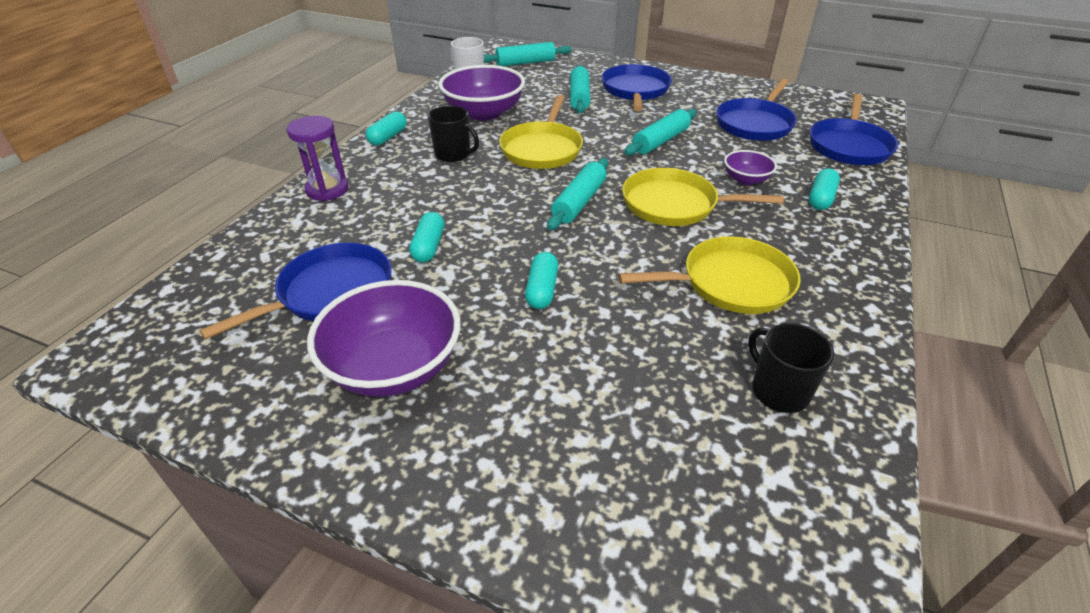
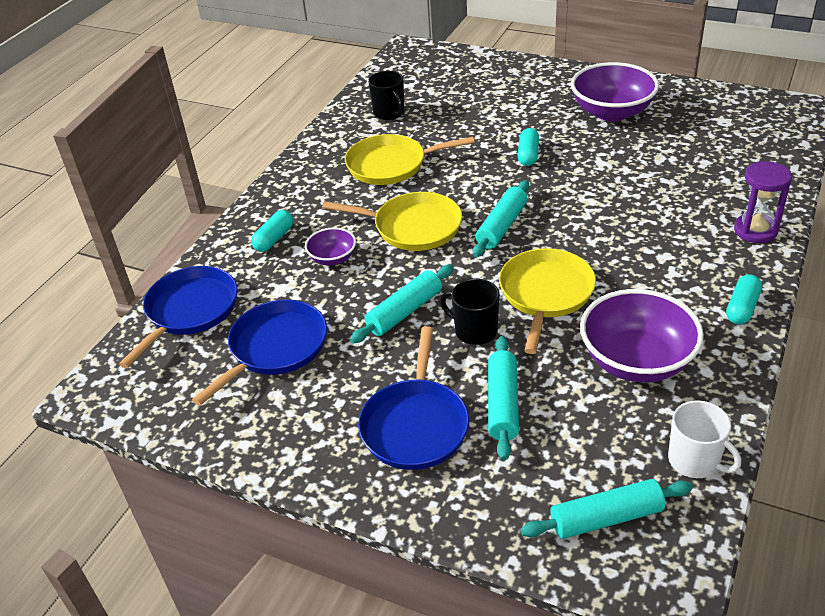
camera: 175 degrees left, 0 degrees up
blue pan [200,243,392,340] -> none
turquoise capsule [409,212,445,263] -> none
black mug [428,106,479,162] -> black mug moved to [440,279,500,345]

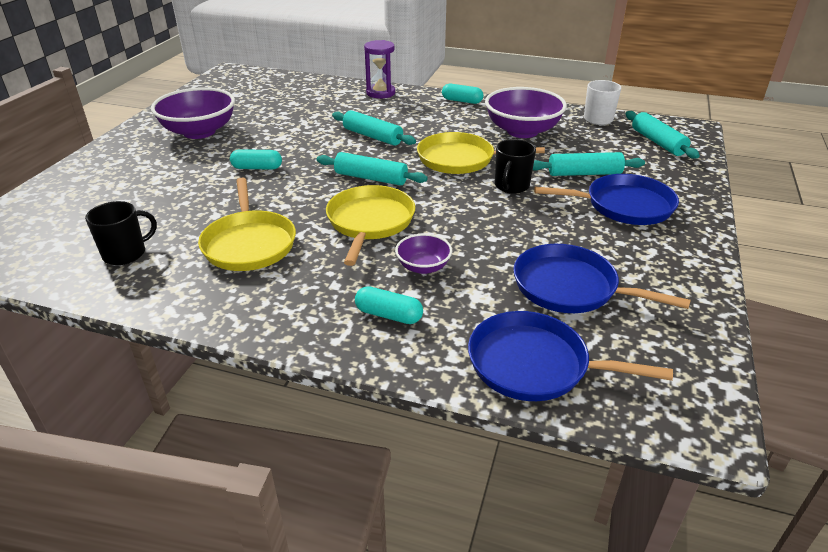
camera: 100 degrees left, 5 degrees down
turquoise rolling pin [350,265,454,343] -> turquoise rolling pin moved to [332,110,416,146]

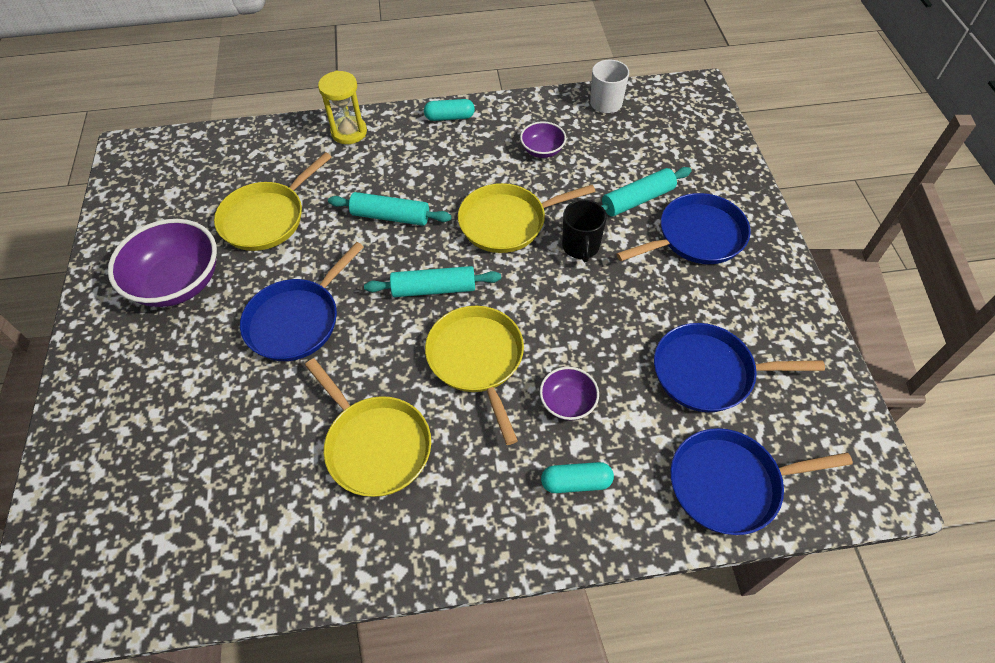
camera: 25 degrees left, 20 degrees up
black mug [85,201,157,265] -> none
turquoise capsule [230,149,282,170] -> blue pan [240,242,364,361]
purple hourglass [364,40,395,98] -> yellow hourglass [318,71,367,144]
purple bowl [485,87,567,138] -> purple bowl [520,121,566,158], size x0.51
turquoise rolling pin [625,111,700,159] -> none
none -> yellow pan [214,152,332,251]

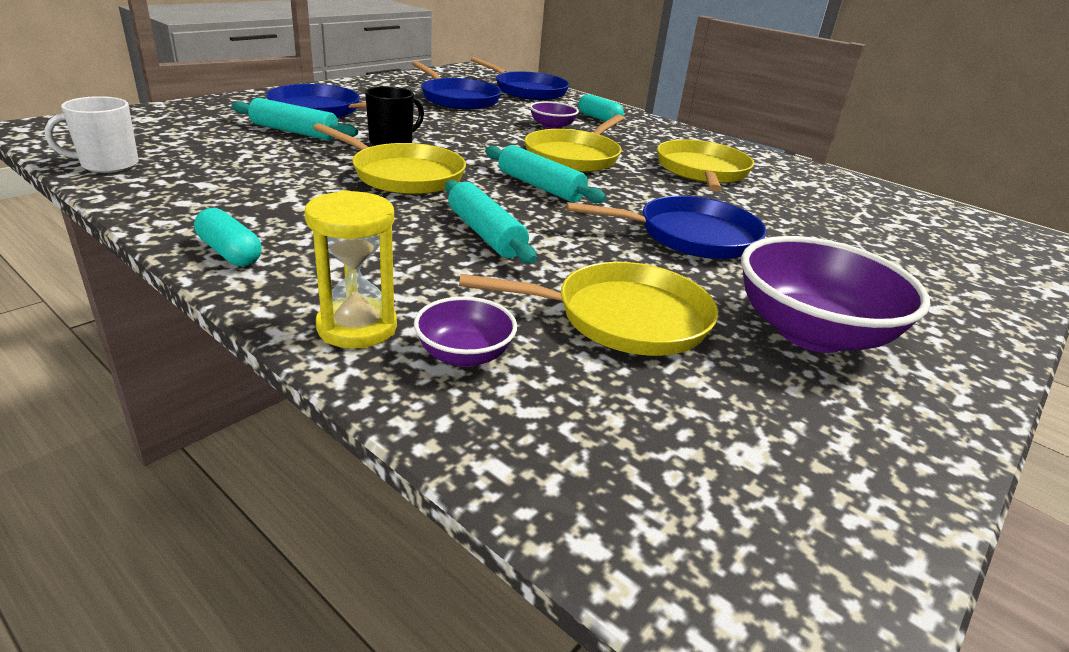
camera: 135 degrees left, 25 degrees down
purple bowl [520,121,566,158] -> purple bowl moved to [414,296,517,367]

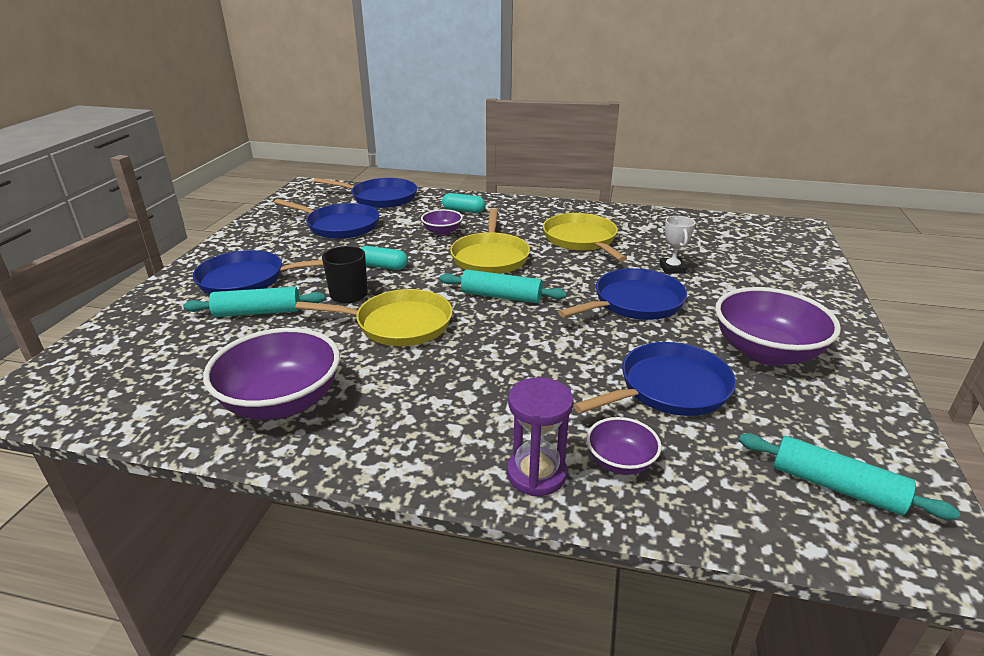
camera: 25 degrees left, 0 degrees up
white mug [45,96,139,173] -> none
turquoise capsule [194,208,261,266] -> turquoise capsule moved to [361,246,408,270]
yellow hourglass [305,190,397,349] -> purple hourglass [507,377,573,496]
turquoise rolling pin [445,180,537,263] -> turquoise rolling pin moved to [739,434,960,520]
yellow pan [459,262,718,356] -> blue pan [573,342,736,416]
none -> purple bowl [203,328,340,420]
none -> white trophy [660,216,695,274]

